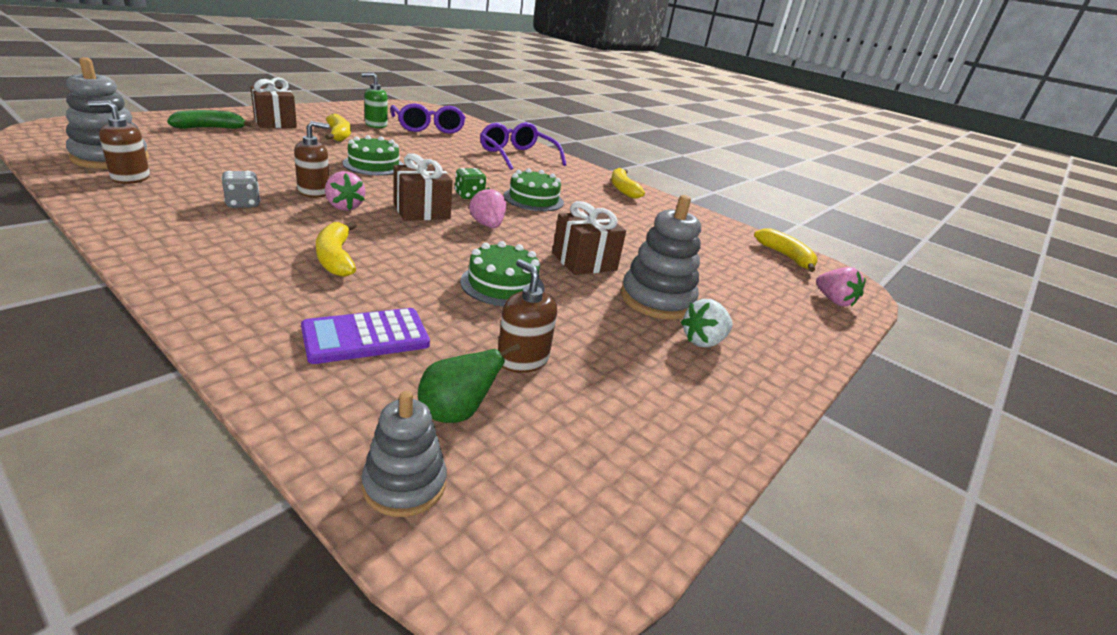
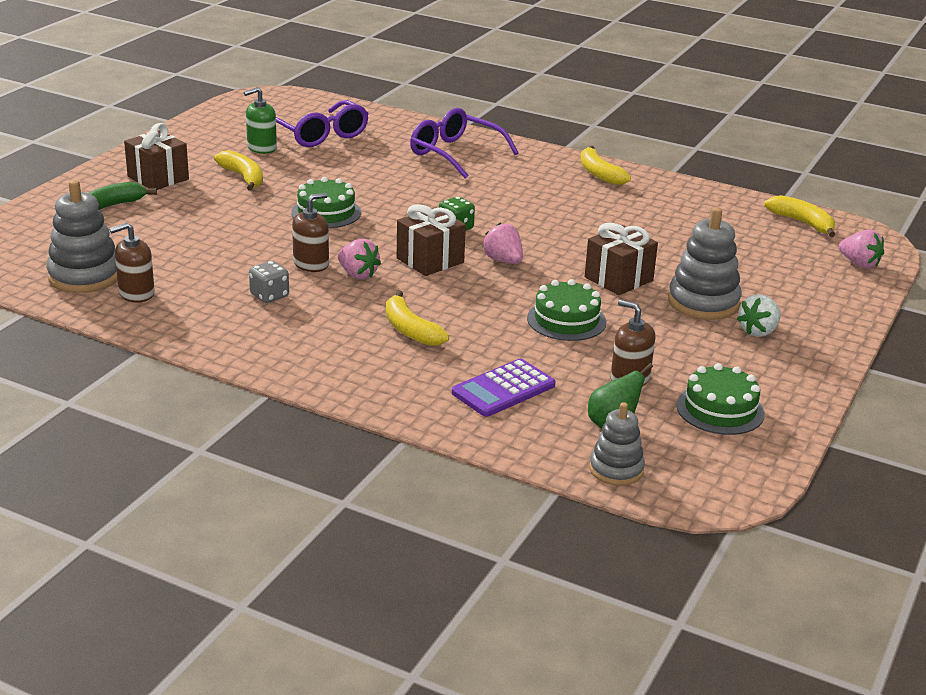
camera: 10 degrees left, 0 degrees up
green cake [504,168,564,211] -> green cake moved to [676,363,765,435]

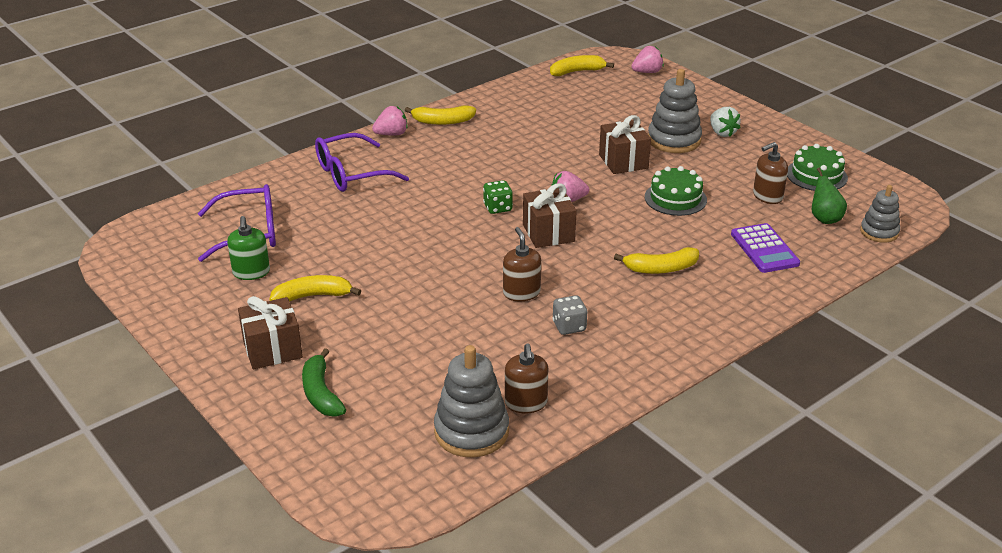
camera: 65 degrees left, 5 degrees up
green cake [291,177,361,228] -> none
pink strawberry [338,239,381,279] -> pink strawberry moved to [372,106,408,135]

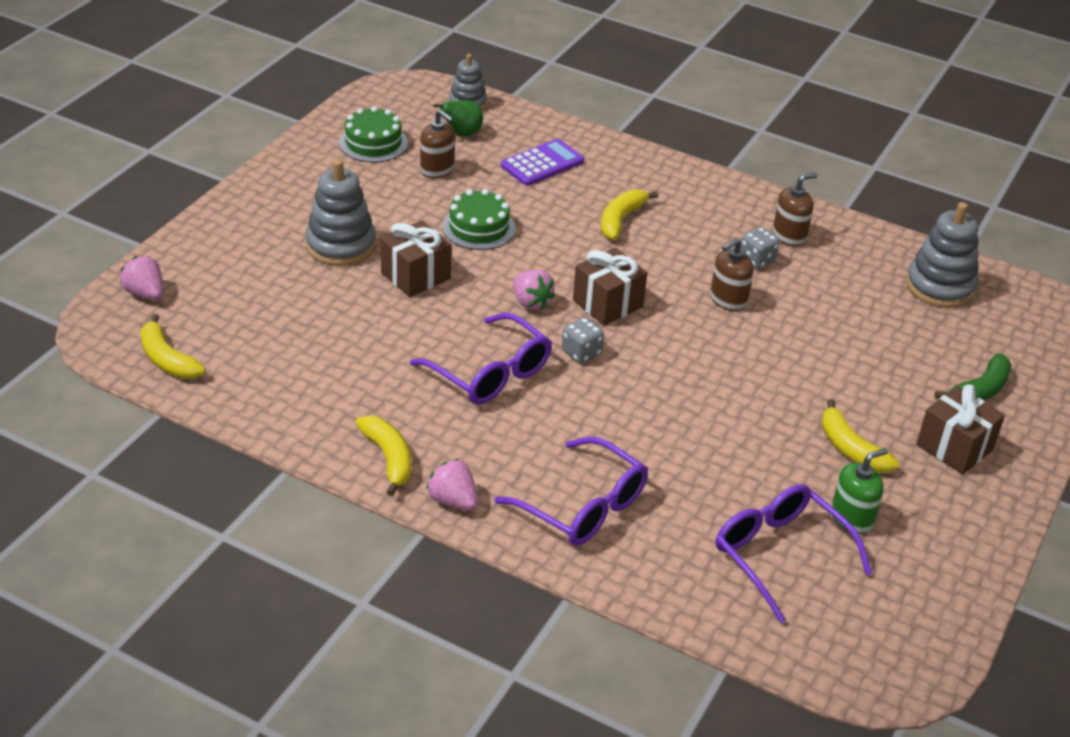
camera: 115 degrees left, 5 degrees up
green dice [483,180,513,214] -> grey dice [562,317,604,363]
brown soap dispenser [505,343,548,413] -> brown soap dispenser moved to [773,173,818,246]
yellow banana [614,247,699,274] -> yellow banana turned 120 degrees counterclockwise [601,189,658,240]
white strawberry [710,107,741,137] -> none
none -> purple glasses [410,313,552,404]

